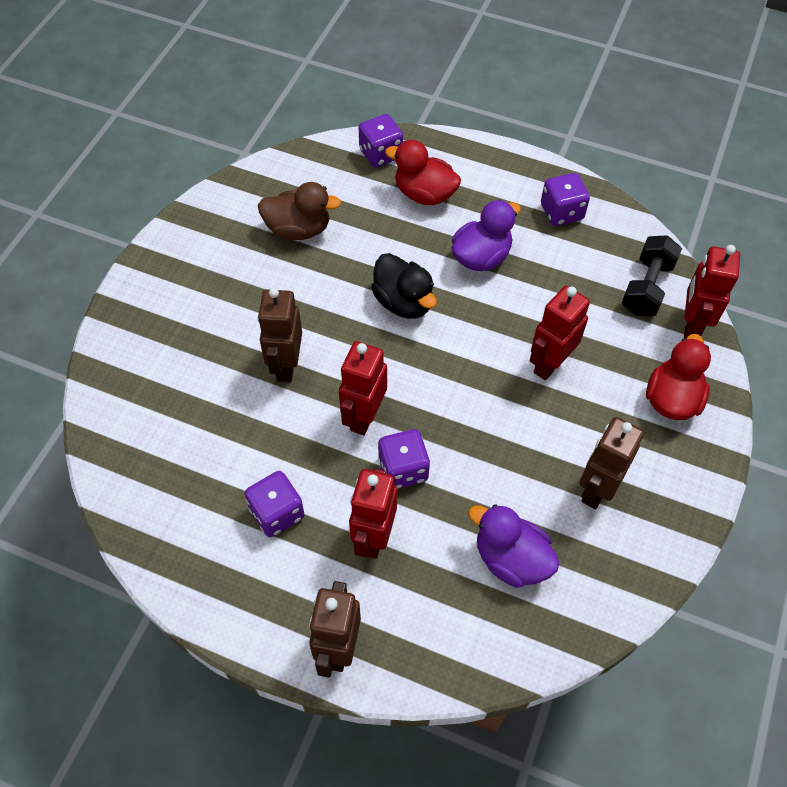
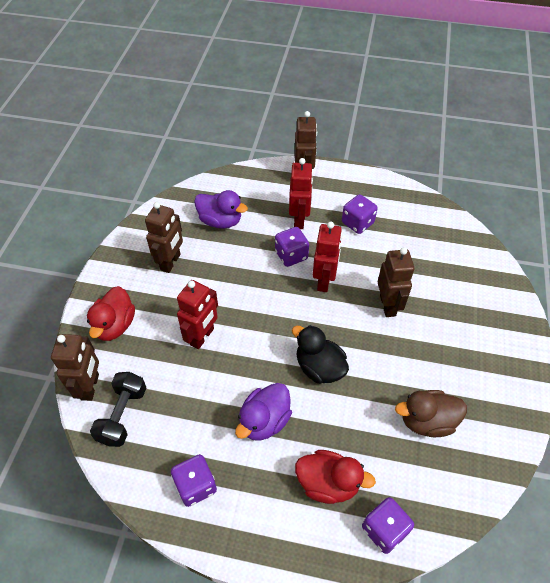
camera: 170 degrees right, 5 degrees down
red robot [684,245,740,338] -> brown robot [51,334,99,401]

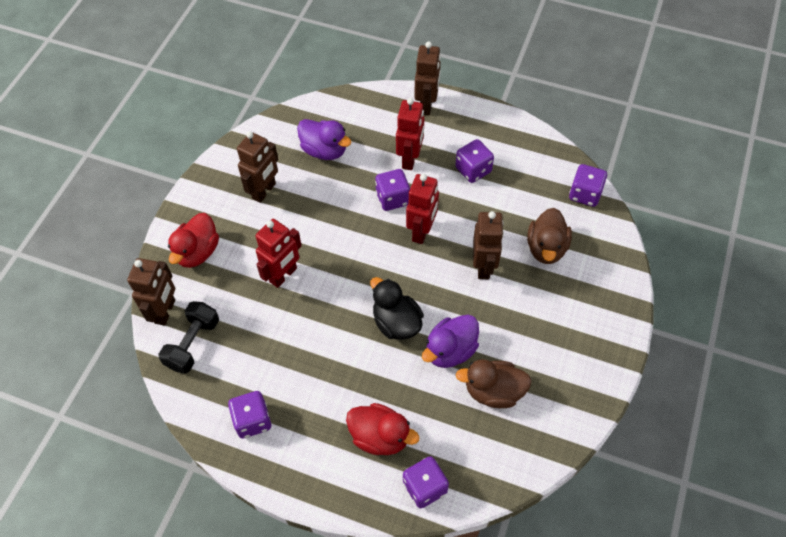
camera: 10 degrees right, 5 degrees up
purple duck [235,383,292,441] -> purple duck moved to [422,315,479,368]
none -> brown duck [527,208,572,264]
none -> purple dice [569,164,607,207]

